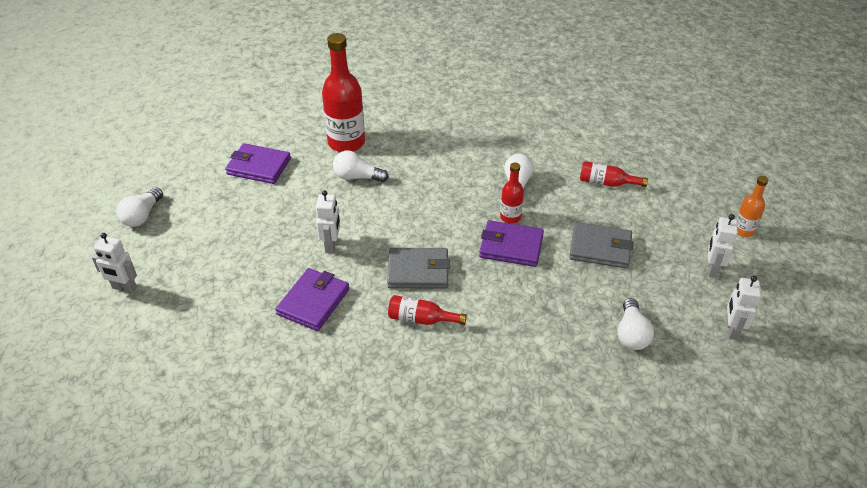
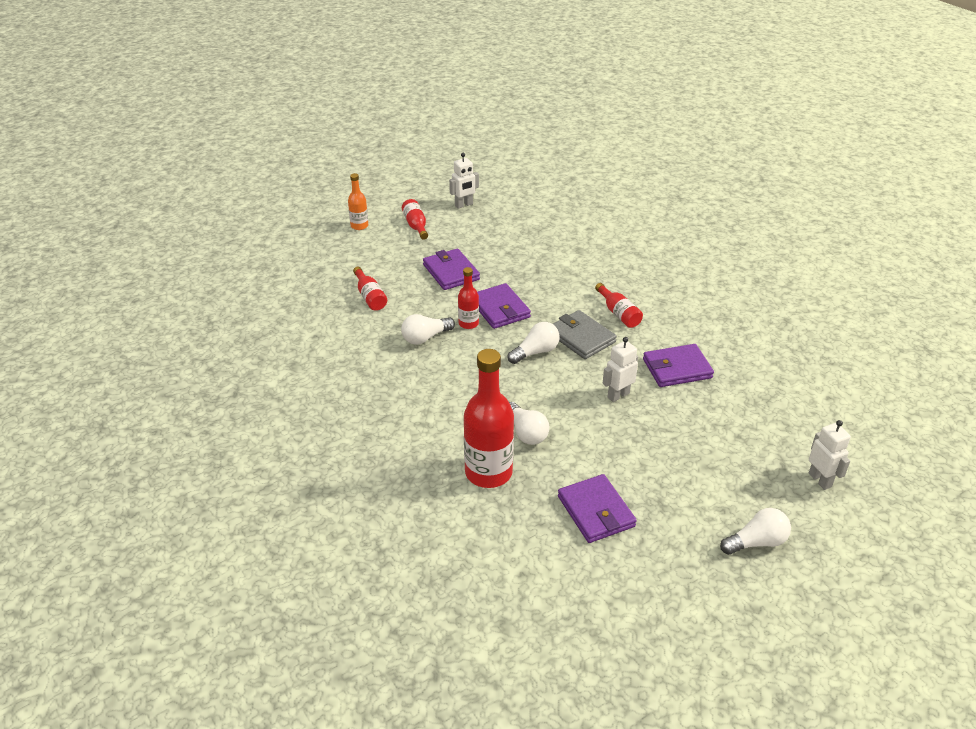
camera: 130 degrees left, 5 degrees down
grey wallet [569,222,633,269] -> purple wallet [423,249,480,290]
white light bulb [617,298,654,350] -> white light bulb moved to [508,322,560,364]
white robot [708,214,738,278] -> red bottle [402,199,428,240]

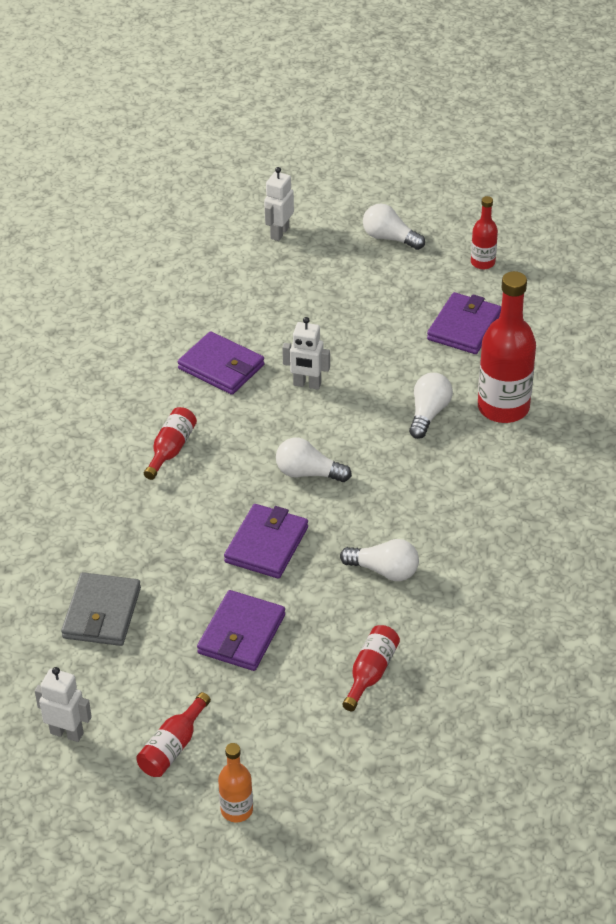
camera: 130 degrees left, 5 degrees up
red bottle [458,267,479,329] -> red bottle moved to [471,196,498,269]
grey wallet [553,310,617,359] -> grey wallet moved to [61,572,141,646]

